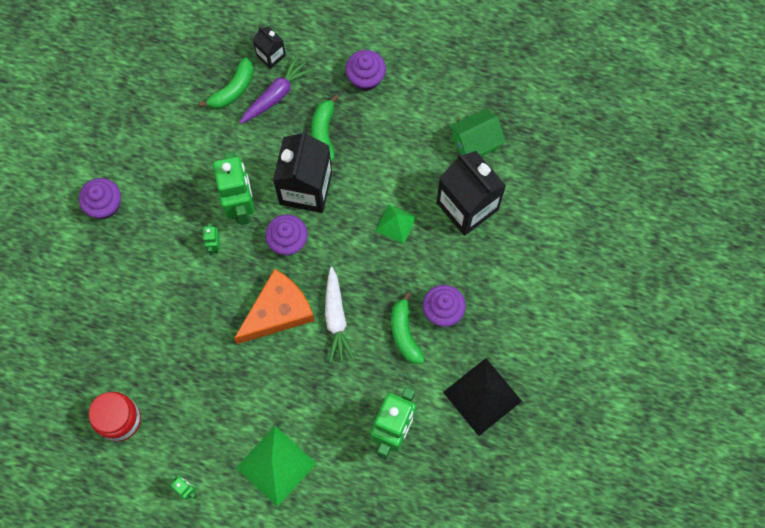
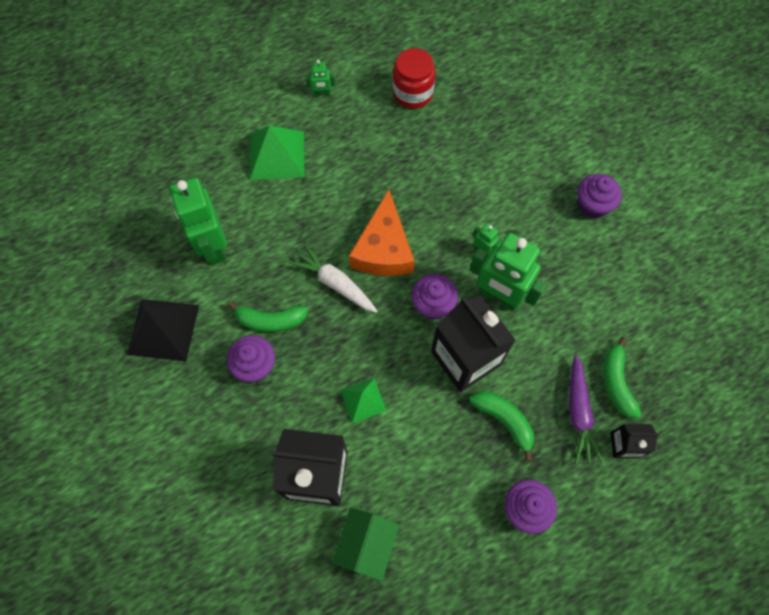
camera: 135 degrees right, 5 degrees down
green banana [391,292,425,364] -> green banana turned 150 degrees clockwise [228,302,308,332]

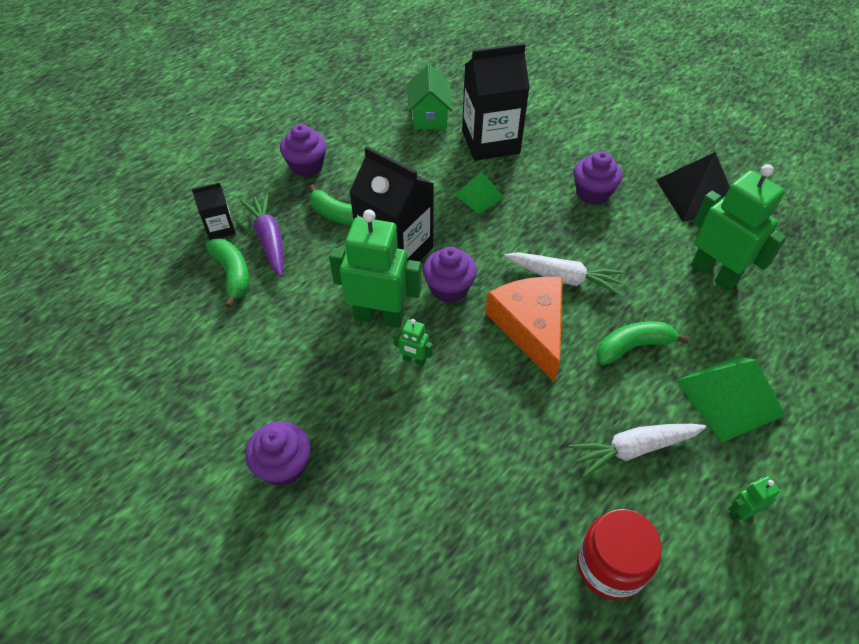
camera: 160 degrees right, 15 degrees down
green banana [228,302,308,332] -> green banana moved to [596,321,690,365]
none -> white carrot [569,424,706,478]

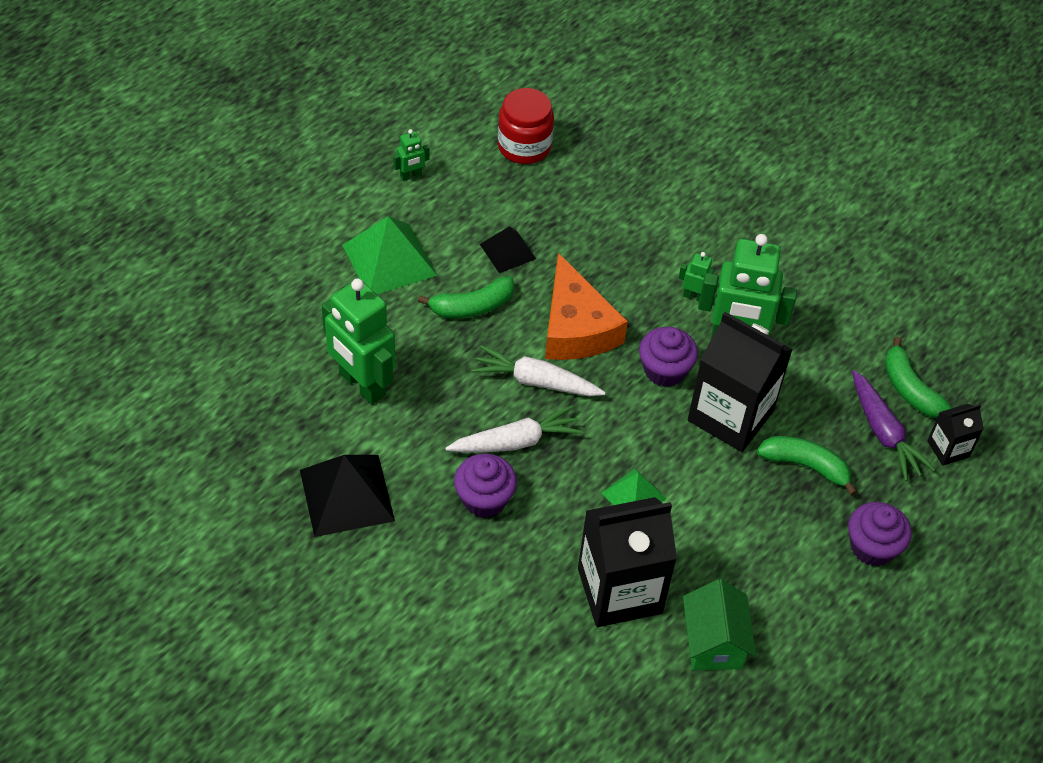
camera: 175 degrees right, 0 degrees up
purple cupcake [245,421,311,486] -> none
white carrot [569,424,706,478] -> white carrot moved to [445,405,584,452]
none -> black pyramid [480,226,536,273]

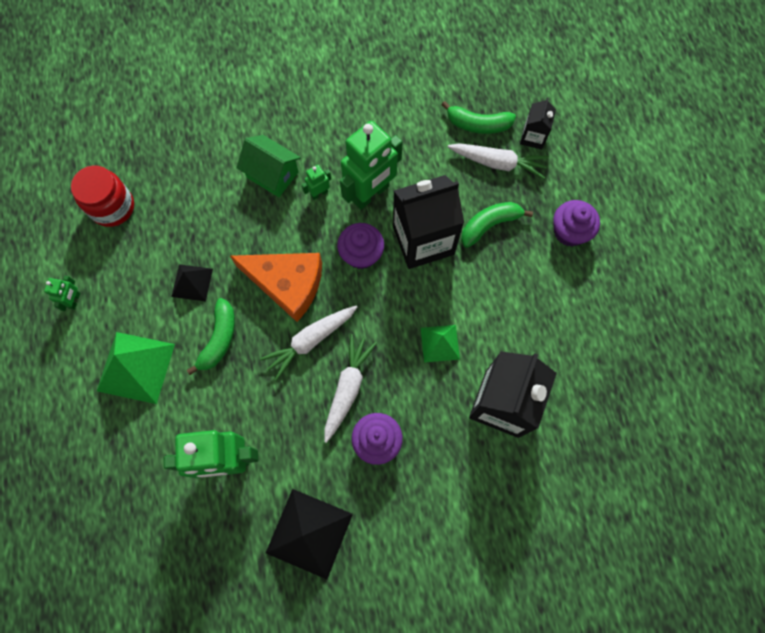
camera: 50 degrees left, 20 degrees up
green house [683,579,756,670] -> green house moved to [236,135,301,197]
purple carrot [852,370,936,481] -> white carrot [448,143,549,179]

